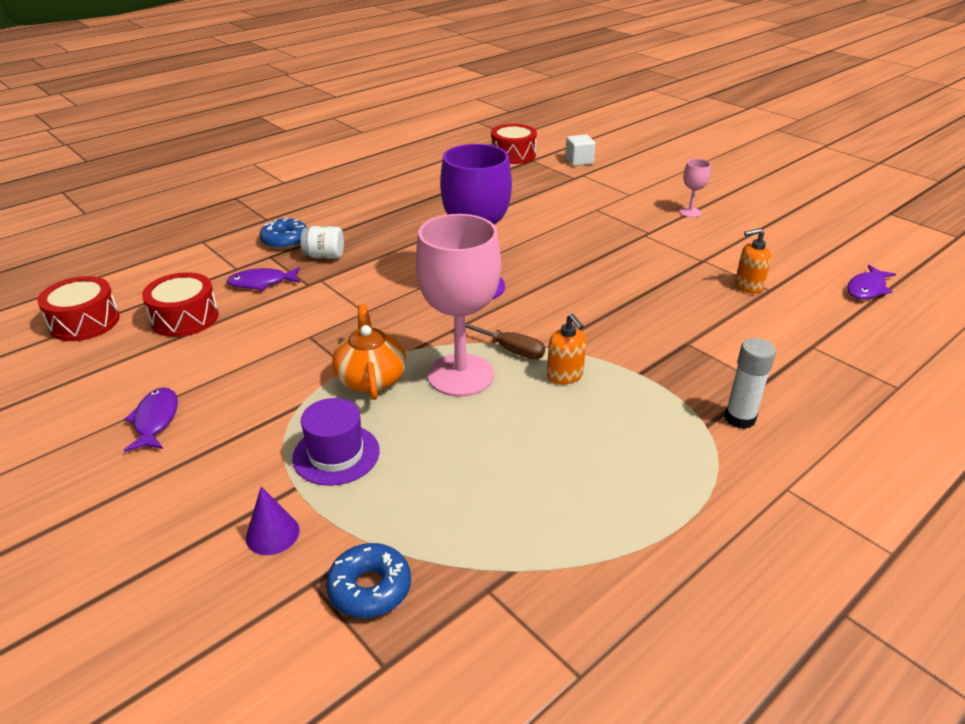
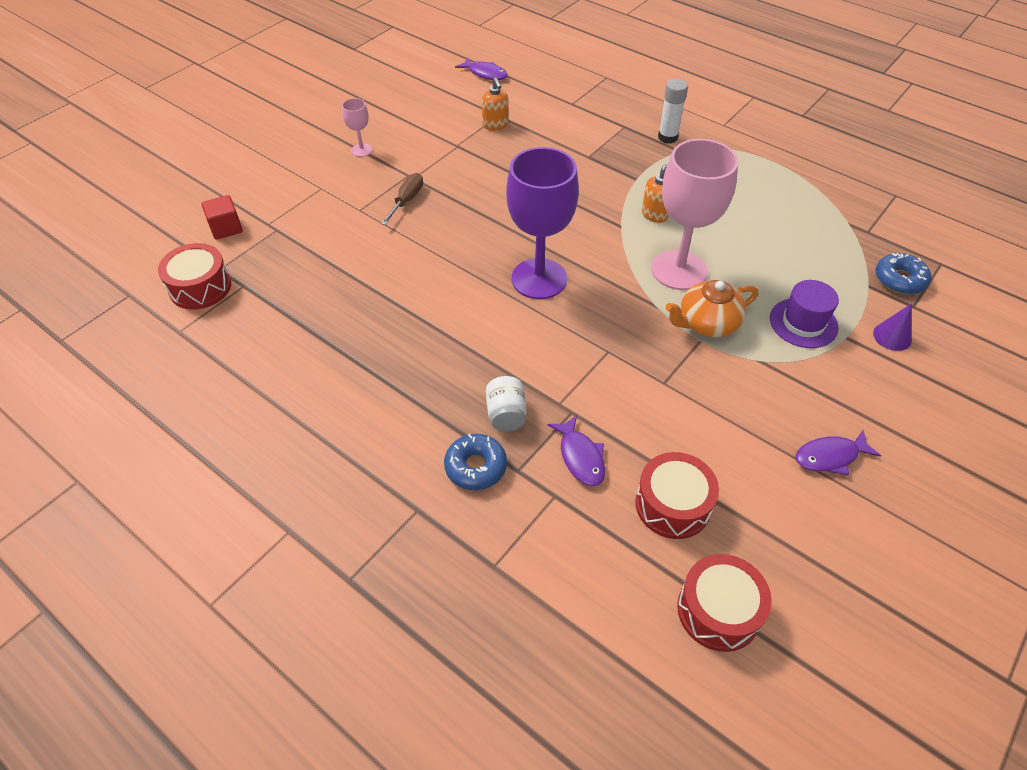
camera: 100 degrees left, 15 degrees up
brown screwdriver [465,323,545,359] -> brown screwdriver moved to [381,173,423,225]
white cube [565,134,596,166] -> red cube [202,195,243,240]

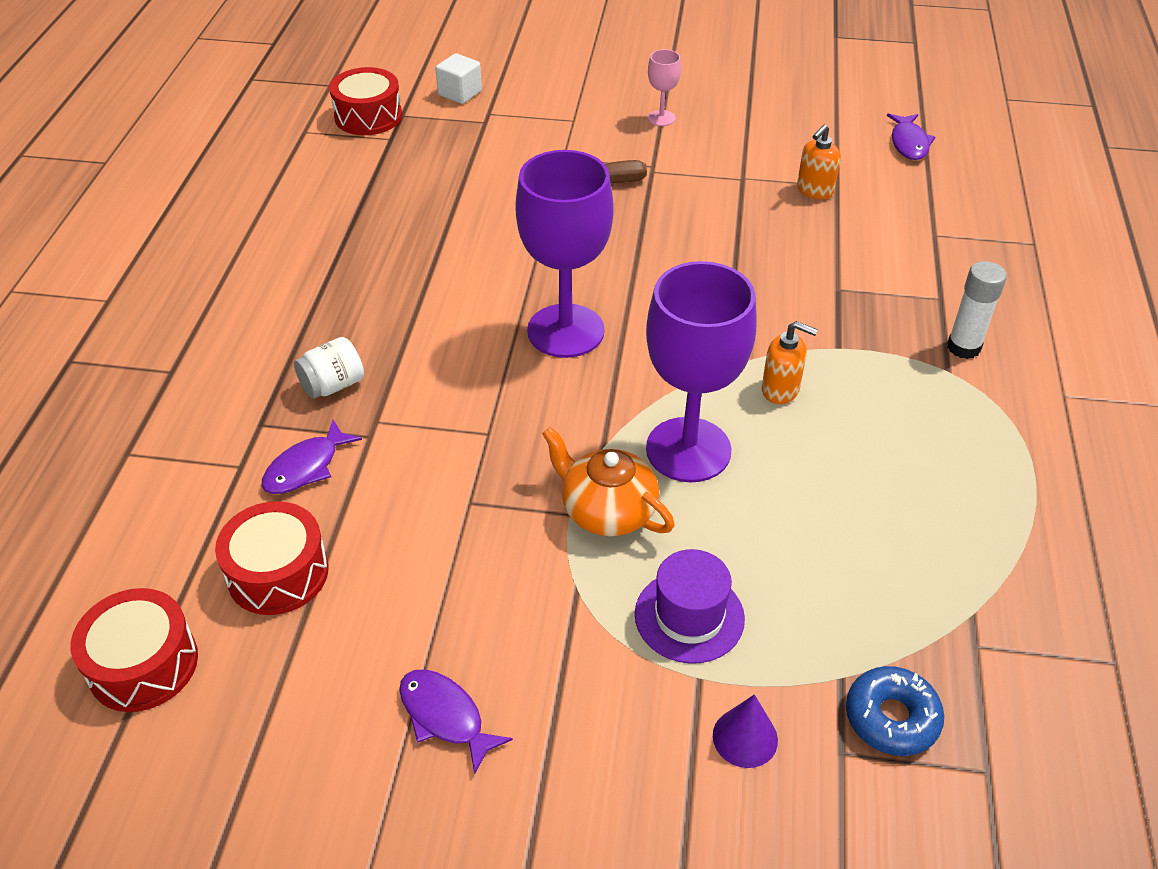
camera: 60 degrees right, 5 degrees down
red cube [202,195,243,240] -> white cube [435,53,482,104]
blue donut [444,434,507,490] -> none
pink goblet [651,139,738,290] -> purple goblet [646,261,756,482]

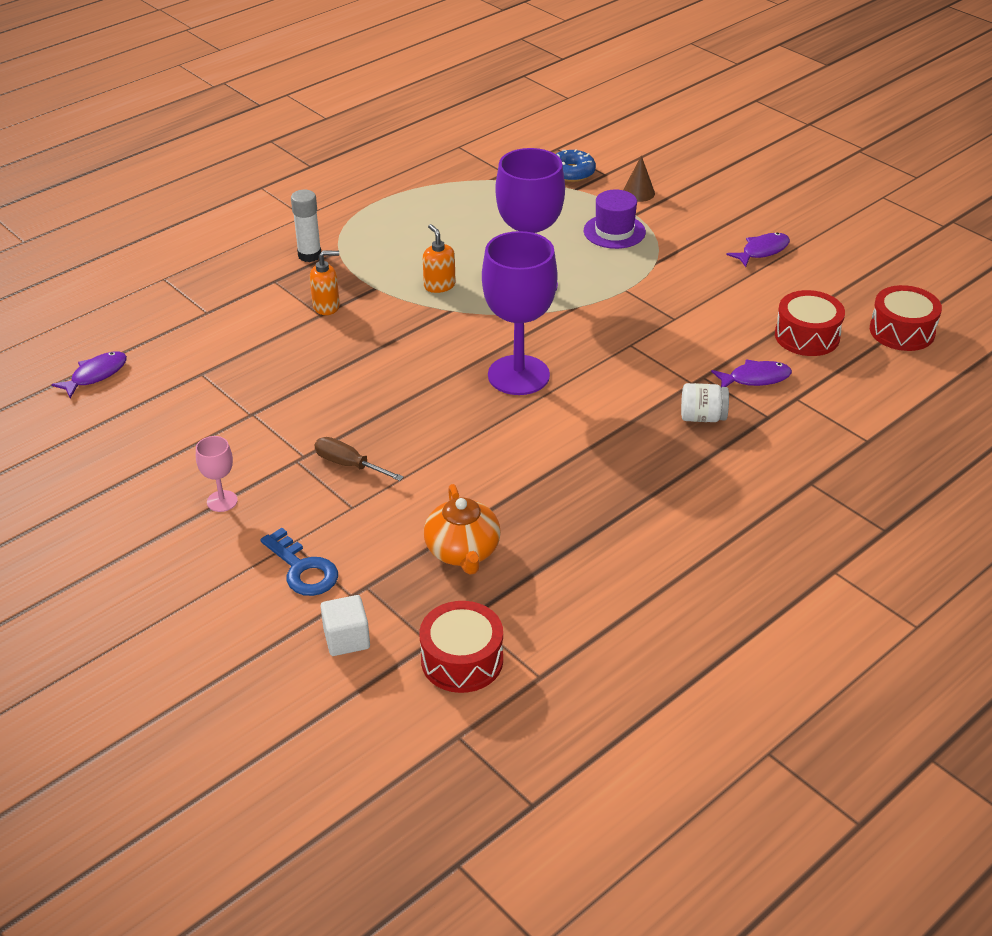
camera: 140 degrees left, 5 degrees down
purple fish [399,669,513,775] -> purple fish turned 120 degrees counterclockwise [727,233,790,267]
orange teapot [542,426,675,536] -> orange teapot moved to [424,484,501,574]
purple cone [713,694,778,768] -> brown cone [623,156,655,202]
orange soap dispenser [797,125,841,199] -> orange soap dispenser moved to [310,250,340,315]
none -> blue key [261,528,338,596]

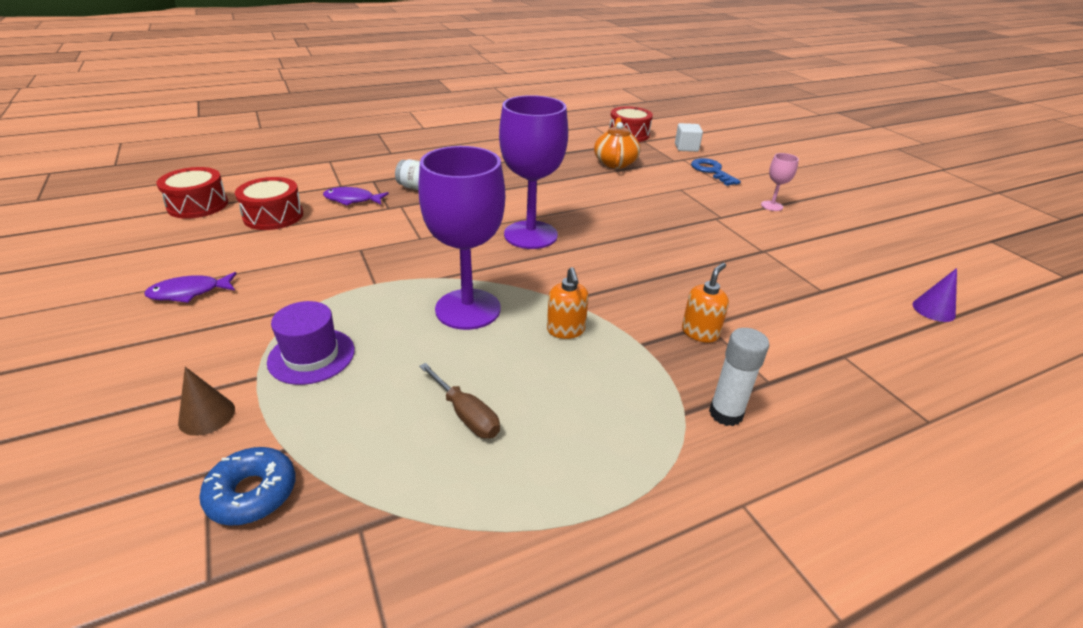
camera: 165 degrees left, 5 degrees down
purple fish [51,352,127,398] -> purple cone [913,268,957,322]
orange soap dispenser [310,250,340,315] -> orange soap dispenser turned 120 degrees clockwise [682,263,729,343]
brown screwdriver [315,437,404,481] -> brown screwdriver moved to [419,363,500,438]

